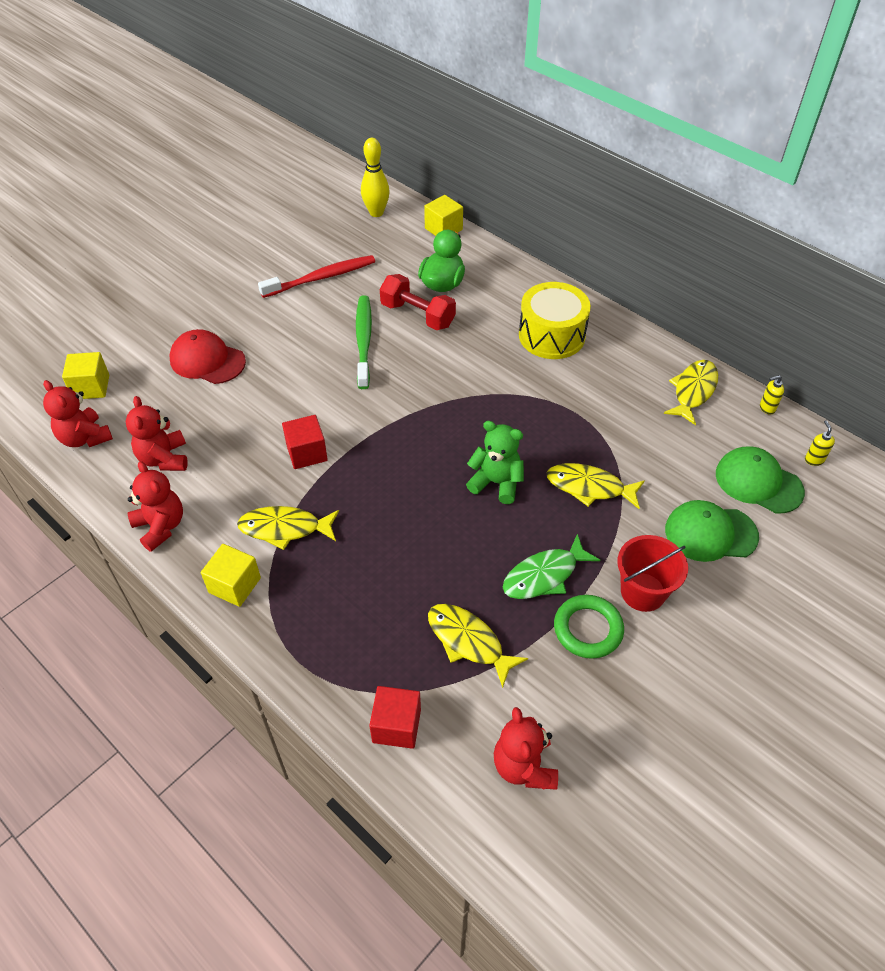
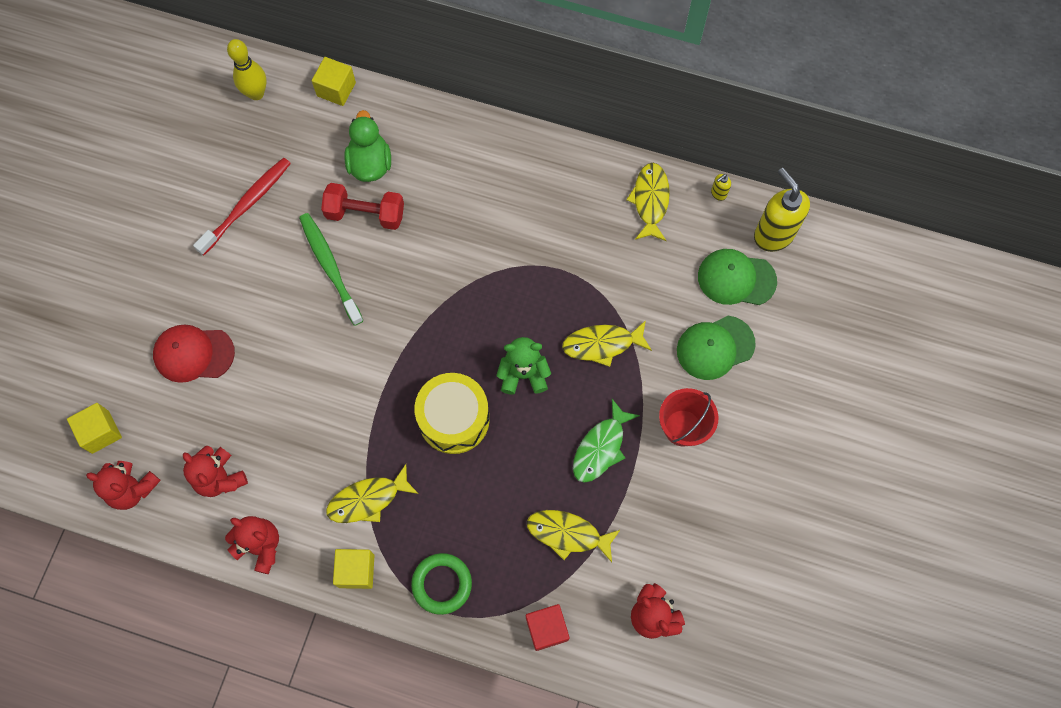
camera: 25 degrees left, 20 degrees up
red cube [282,415,328,469] -> none
yellow drum [519,282,591,359] -> yellow drum moved to [414,373,490,454]
green ring [554,595,624,659] -> green ring moved to [411,553,472,615]
yellow soap dispenser [805,420,835,466] -> yellow soap dispenser [754,168,810,252], size x2.44

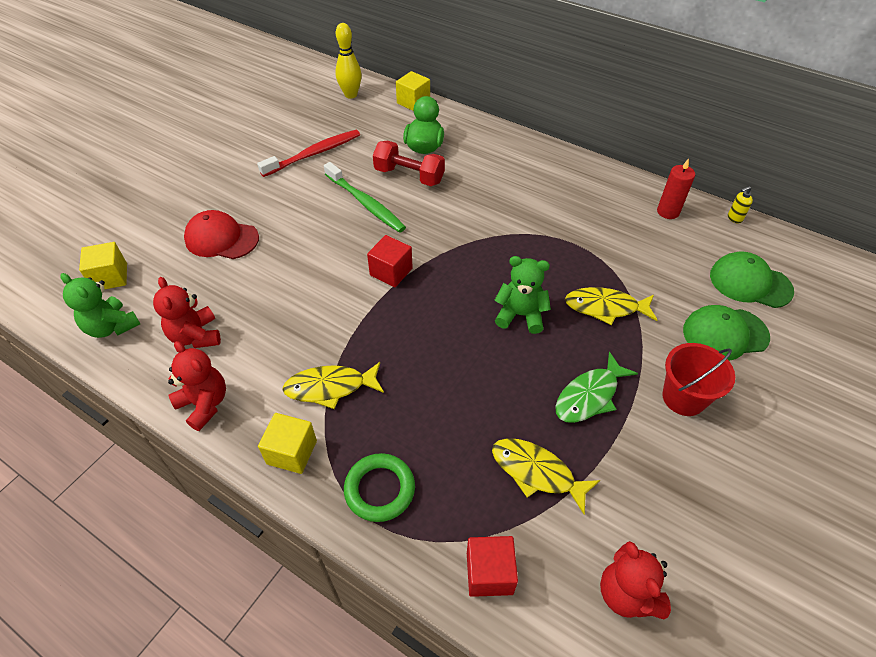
camera: 15 degrees right, 20 degrees down
red teddy bear [86,461,161,510] -> green teddy bear [60,273,140,338]
green toothbrush [299,213,363,326] -> green toothbrush turned 150 degrees clockwise [324,162,406,233]
yellow drum [414,373,490,454] -> none
yellow fish [626,163,670,241] -> red candle [657,159,695,219]
yellow soap dispenser [754,168,810,252] -> none
none -> red cube [367,235,413,287]

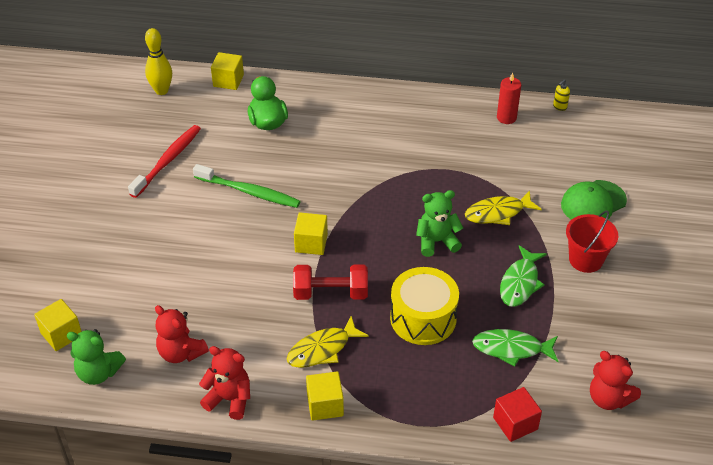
camera: 25 degrees left, 5 degrees down
red cap [184,210,259,259] -> none
green ring [344,453,415,522] -> none
red cube [367,235,413,287] -> yellow cube [294,212,328,255]
red dumbbell [373,141,445,186] -> red dumbbell moved to [293,265,368,300]
yellow fish [492,438,600,514] -> green fish [472,329,559,367]
green cap [710,252,794,308] -> none
none -> yellow drum [390,267,459,345]

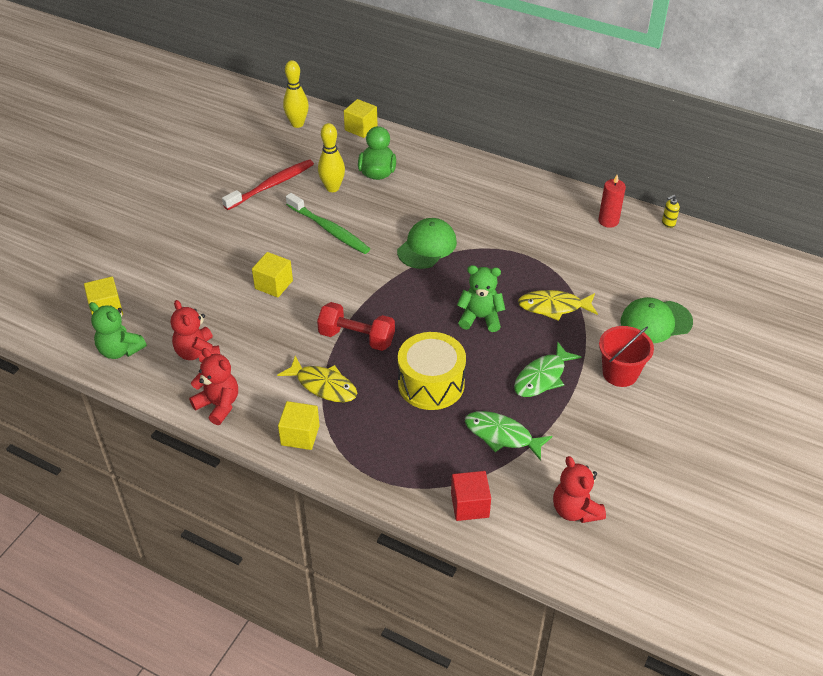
camera: 20 degrees right, 0 degrees up
yellow fish [287,316,369,368] -> yellow fish turned 135 degrees counterclockwise [277,356,357,402]
yellow cube [294,212,328,255] -> yellow cube moved to [252,252,293,298]
none -> yellow bowling pin [318,123,345,192]
none -> green cap [397,218,457,269]

